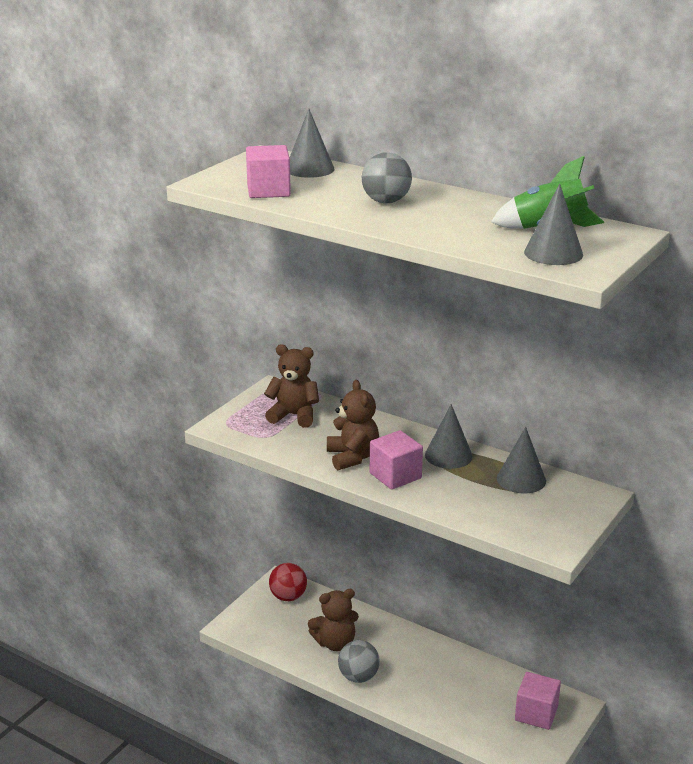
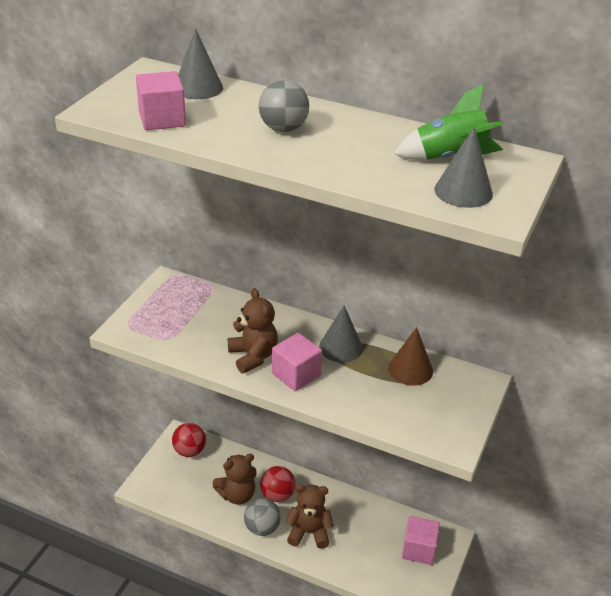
camera: 10 degrees left, 10 degrees up
brown teddy bear [264,344,319,428] -> brown teddy bear moved to [285,484,334,549]
grey cone [497,427,546,493] -> brown cone [388,327,433,386]
none -> red ball [260,466,296,502]

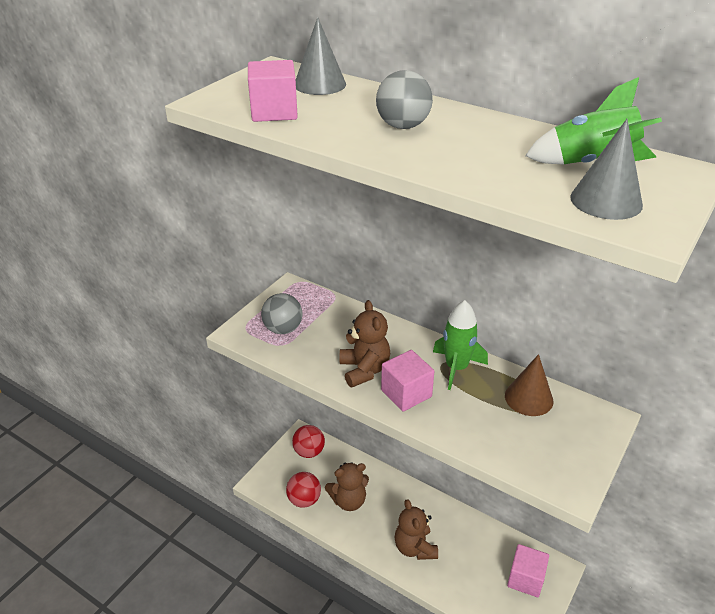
camera: 10 degrees right, 0 degrees up
grey ball [244,498,281,536] -> grey ball moved to [261,293,303,334]
red ball [260,466,296,502] -> red ball moved to [286,472,321,508]
brown teddy bear [285,484,334,549] -> brown teddy bear turned 120 degrees counterclockwise [395,499,438,560]
grey cone [319,305,363,362] -> green rocket [433,300,488,390]

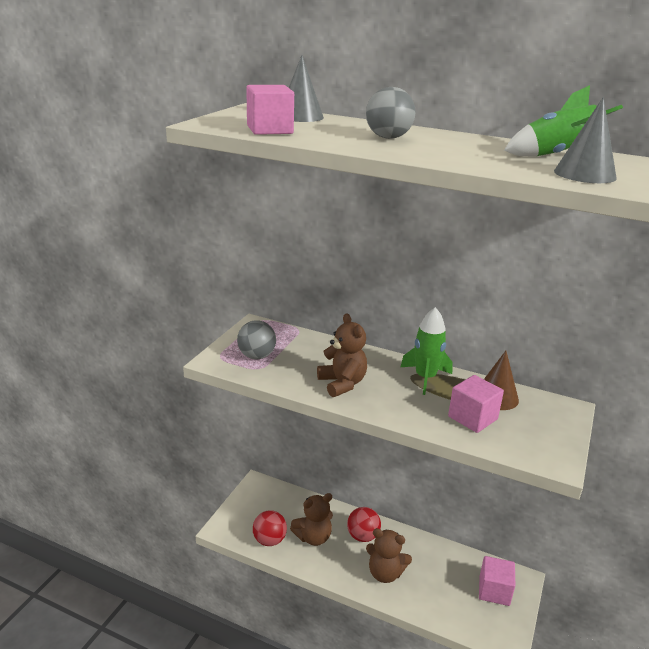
camera: 10 degrees left, 10 degrees down
red ball [292,425,325,458] -> red ball moved to [347,507,381,542]
pink cube [381,350,434,412] -> pink cube moved to [448,375,504,433]
brown teddy bear [395,499,438,560] -> brown teddy bear turned 45 degrees counterclockwise [366,528,412,583]

